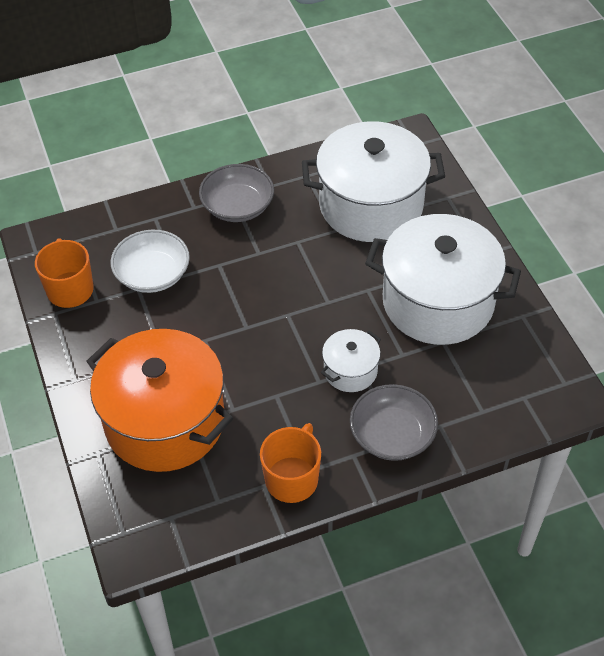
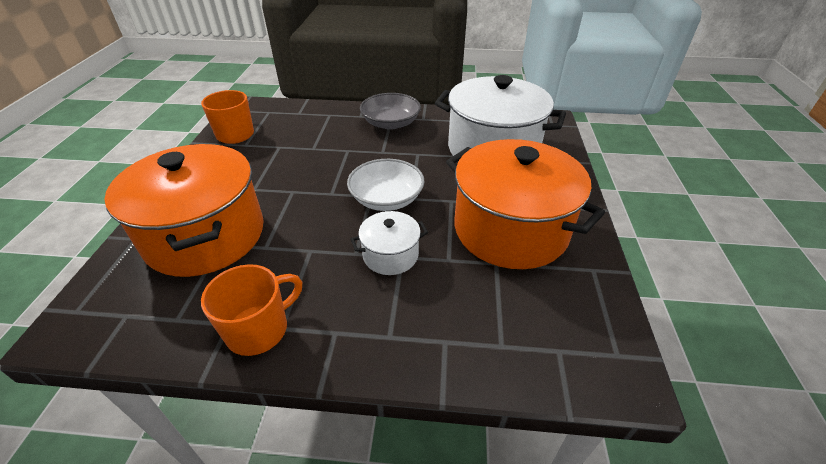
camera: 25 degrees right, 10 degrees down
white bowl [111,230,190,293] -> white bowl moved to [347,159,425,211]
grey bowl [350,384,438,461] -> none
white pot [365,214,521,345] -> orange pot [446,139,605,269]

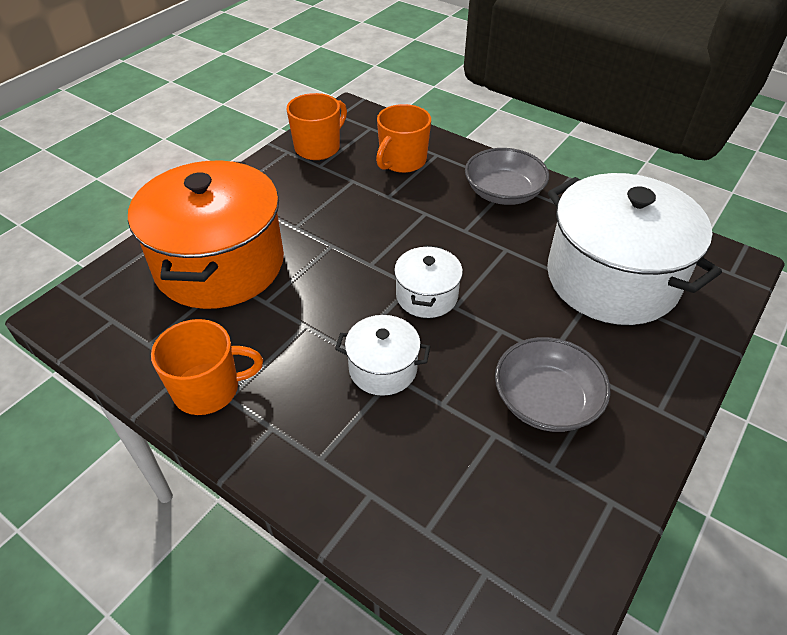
camera: 30 degrees right, 5 degrees up
white bowl [347,159,425,211] -> white pot [394,245,463,318]
orange pot [446,139,605,269] -> grey bowl [495,337,611,432]
none -> orange mug [376,104,431,173]

